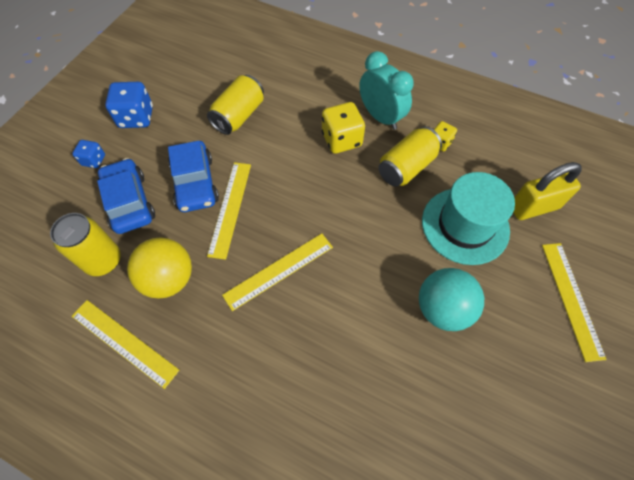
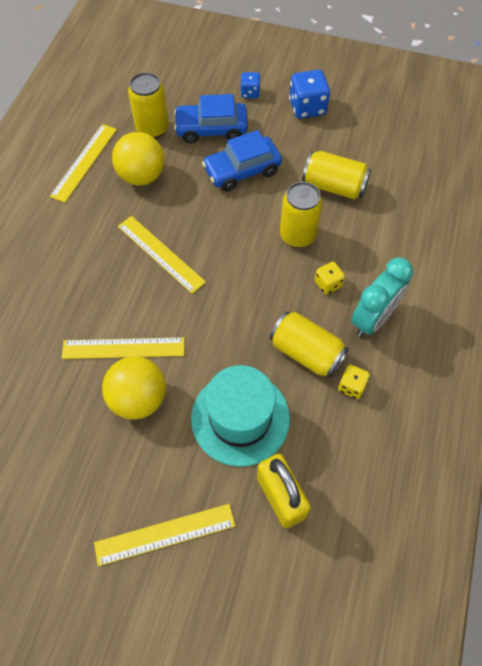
camera: 80 degrees right, 0 degrees up
blue car [97,158,155,234] -> blue car turned 150 degrees counterclockwise [174,94,248,144]
yellow ruler [207,162,251,260] -> yellow ruler moved to [62,337,185,359]
yellow dice [322,102,365,154] -> yellow dice [315,262,345,295], size x0.57
turquoise ball [419,268,484,331] -> yellow ball [102,356,166,420]
none -> yellow can [280,182,322,248]

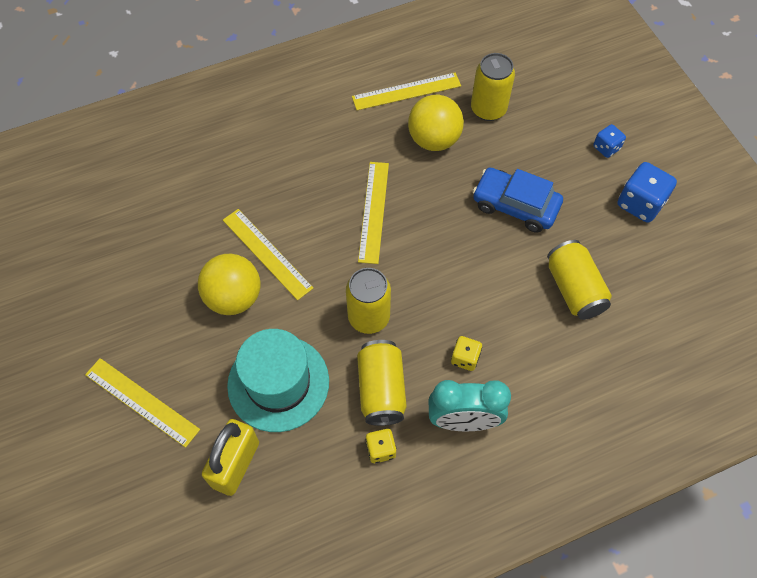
camera: 50 degrees right, 0 degrees up
blue car [174,94,248,144] -> none
yellow can [280,182,322,248] -> yellow can moved to [346,268,391,334]

